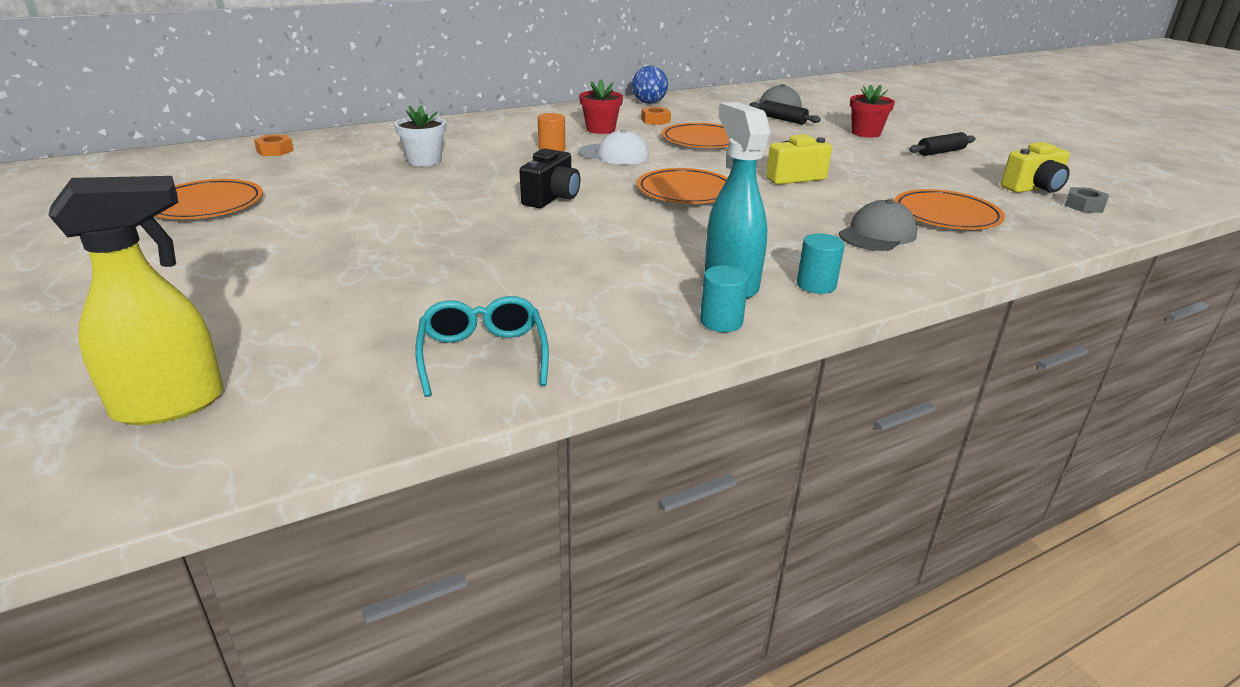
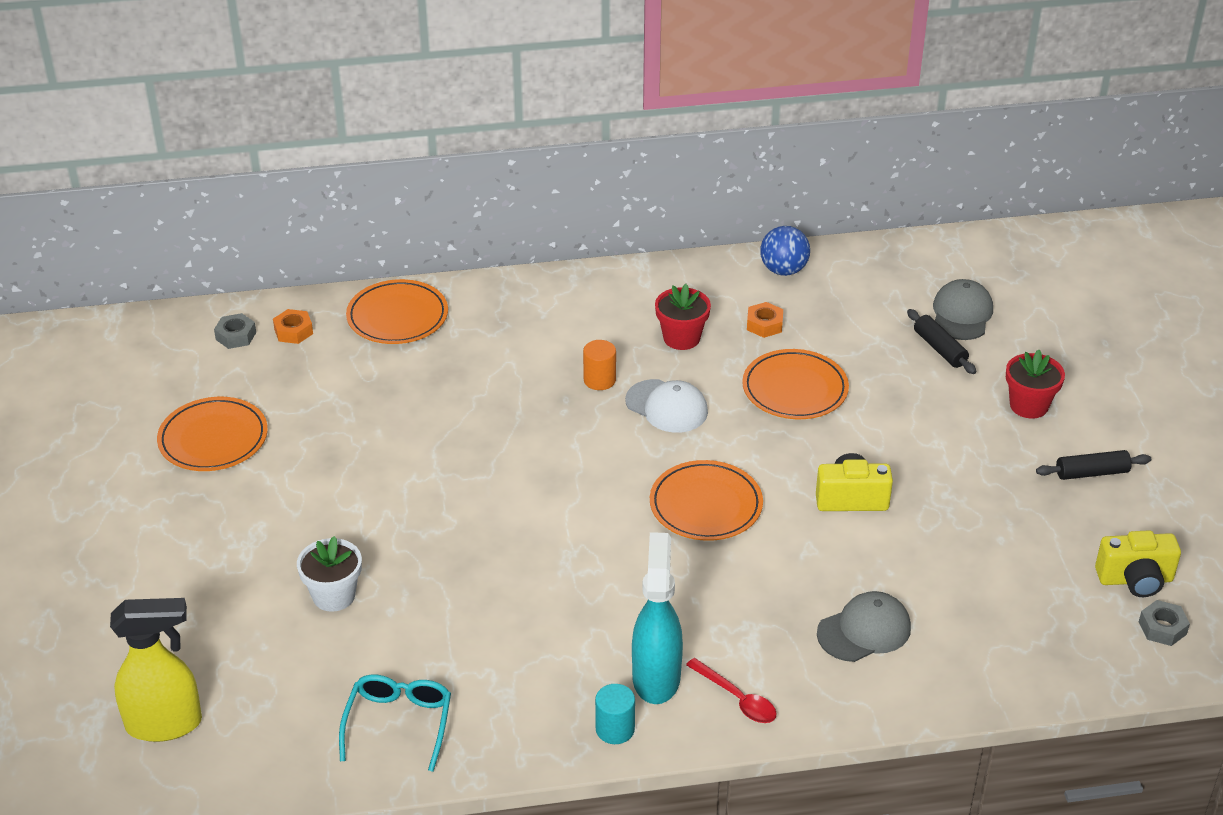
camera: 20 degrees right, 10 degrees up
white flower pot [394,105,446,166] -> white flower pot moved to [297,536,362,612]
black camera [519,148,580,208] -> none
turquoise cylinder [797,233,845,294] -> red spoon [686,658,777,723]
orange plate [894,189,1005,230] -> orange plate moved to [346,279,448,344]
none -> grey nut [214,313,256,349]

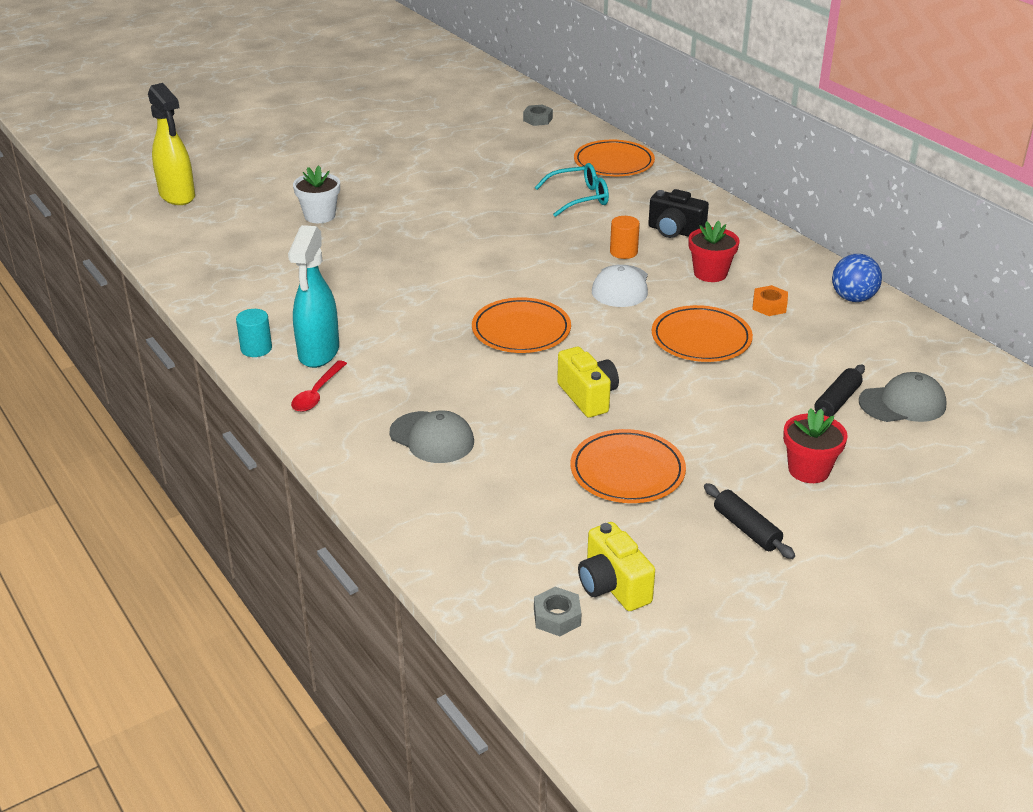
camera: 65 degrees right, 5 degrees down
orange plate [157,397,268,471] -> orange plate moved to [571,429,686,503]
orange nut [273,309,313,344] -> none
turquoise glasses [339,674,451,772] -> turquoise glasses moved to [535,163,609,217]
turquoise spray bottle [632,532,683,704] -> turquoise spray bottle turned 120 degrees clockwise [288,225,339,368]
none -> black camera [648,189,709,238]

